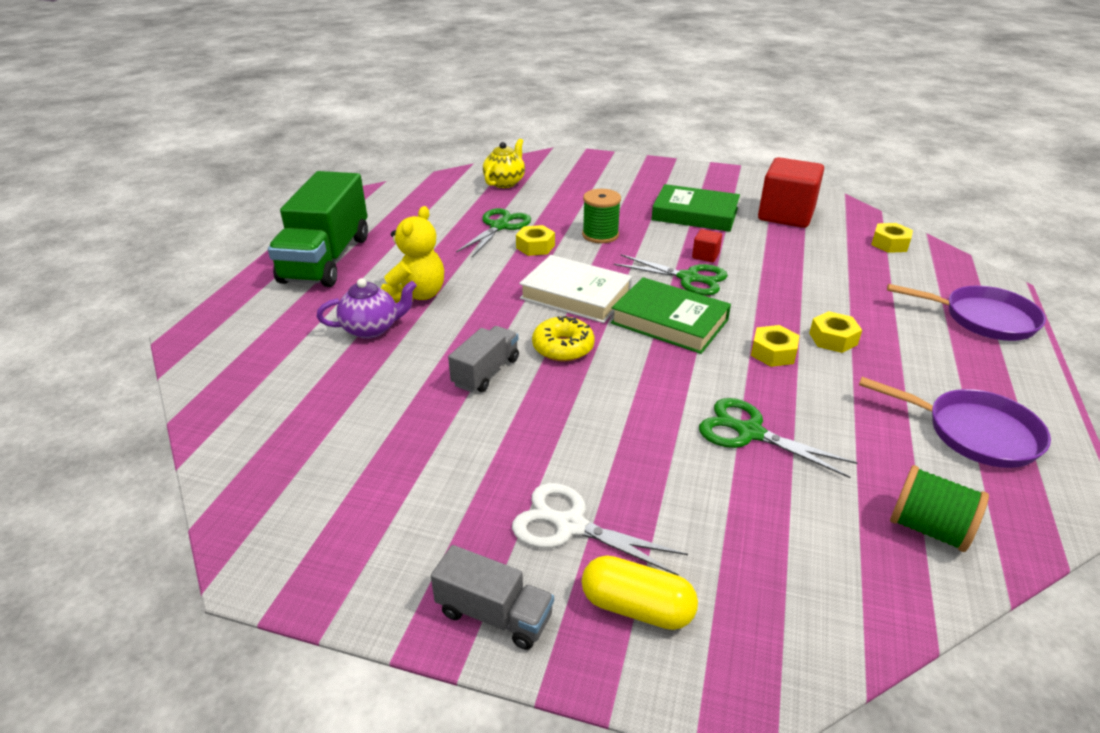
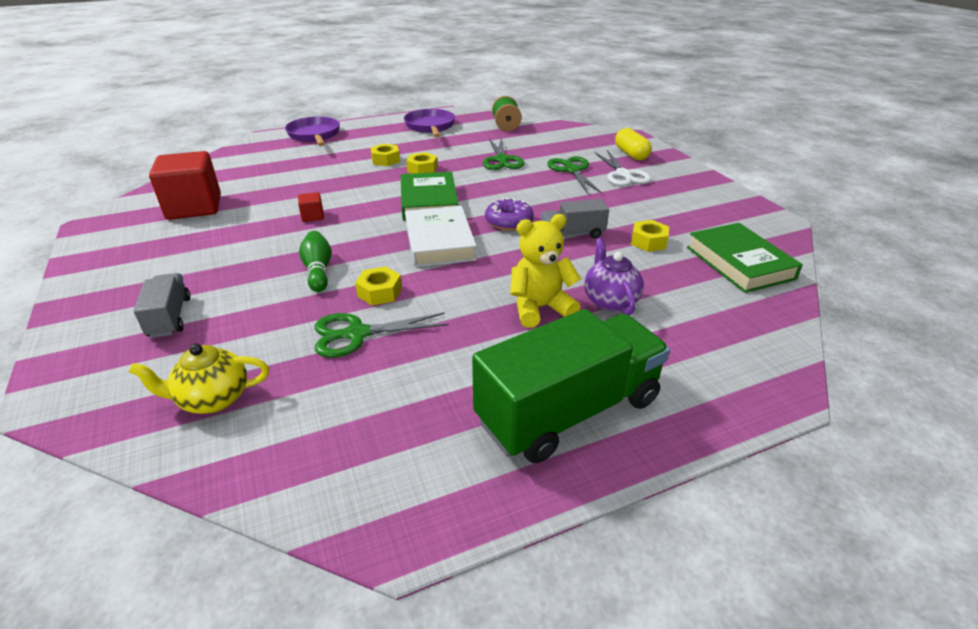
camera: 130 degrees left, 0 degrees up
purple teapot [317,278,417,339] -> purple teapot turned 45 degrees clockwise [584,238,644,315]
grey truck [431,545,554,650] -> grey truck moved to [134,273,190,338]
yellow donut [532,316,595,362] -> purple donut [485,198,534,231]
green spool [582,189,621,243] -> green bowling pin [299,231,331,292]
green scissors [614,254,728,295] -> green scissors moved to [547,156,602,194]
green book [651,184,740,232] -> green book moved to [687,223,803,293]
yellow nut [871,223,913,253] -> yellow nut moved to [631,220,669,252]

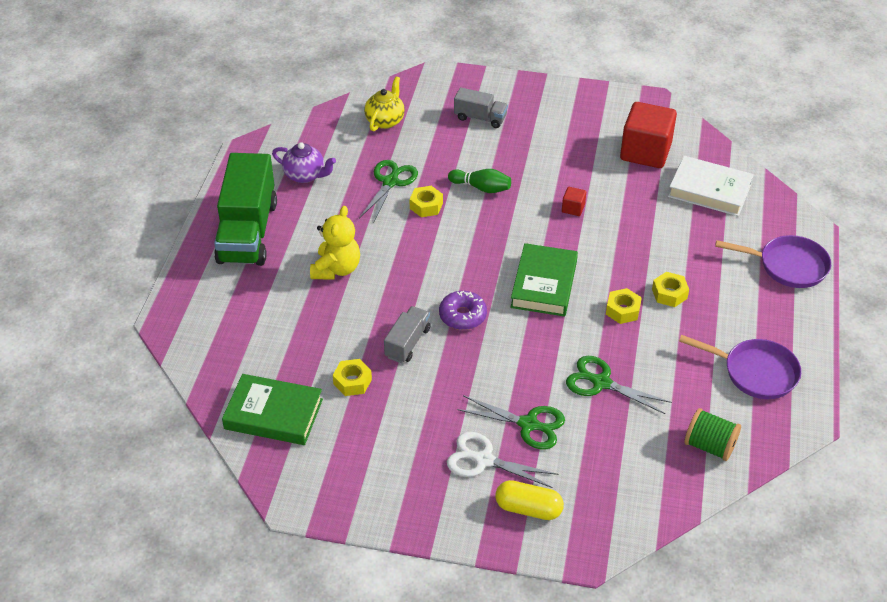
camera: 125 degrees right, 10 degrees up
green book [401,172,459,221] -> green book turned 75 degrees clockwise [510,243,578,317]
white book [405,206,477,267] -> white book moved to [668,156,754,216]
purple teapot [584,238,644,315] -> purple teapot moved to [272,142,336,183]

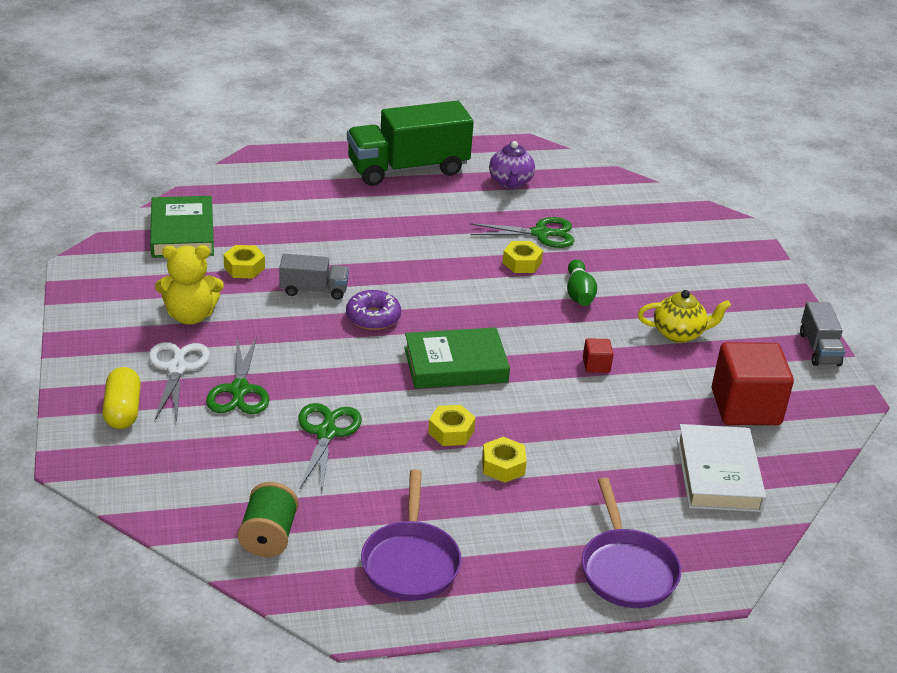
camera: 65 degrees right, 10 degrees down
yellow teddy bear [310,206,360,280] -> yellow teddy bear moved to [155,245,224,325]
yellow teapot [364,76,405,131] -> yellow teapot moved to [638,290,731,343]
grey truck [454,87,508,128] -> grey truck moved to [800,302,845,366]

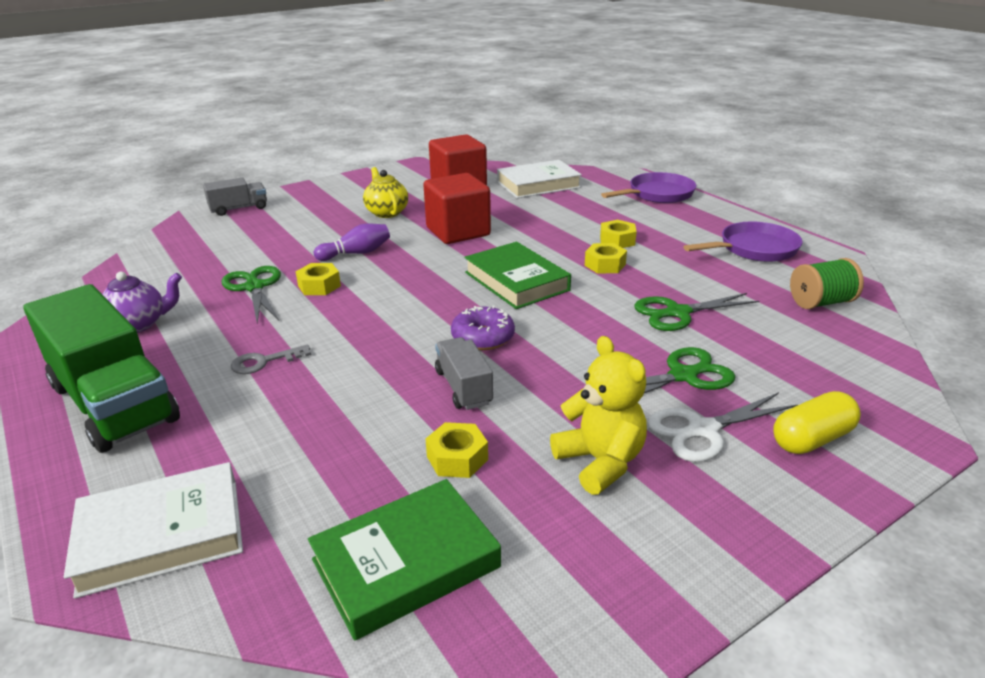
camera: 110 degrees left, 5 degrees down
green bowling pin [567,259,597,306] -> purple bowling pin [314,223,390,261]
red cube [583,339,613,373] -> red cube [423,173,491,244], size x2.34
grey truck [800,302,845,366] -> grey truck moved to [203,177,267,216]
none -> white book [64,462,243,599]
none -> grey key [231,344,311,374]

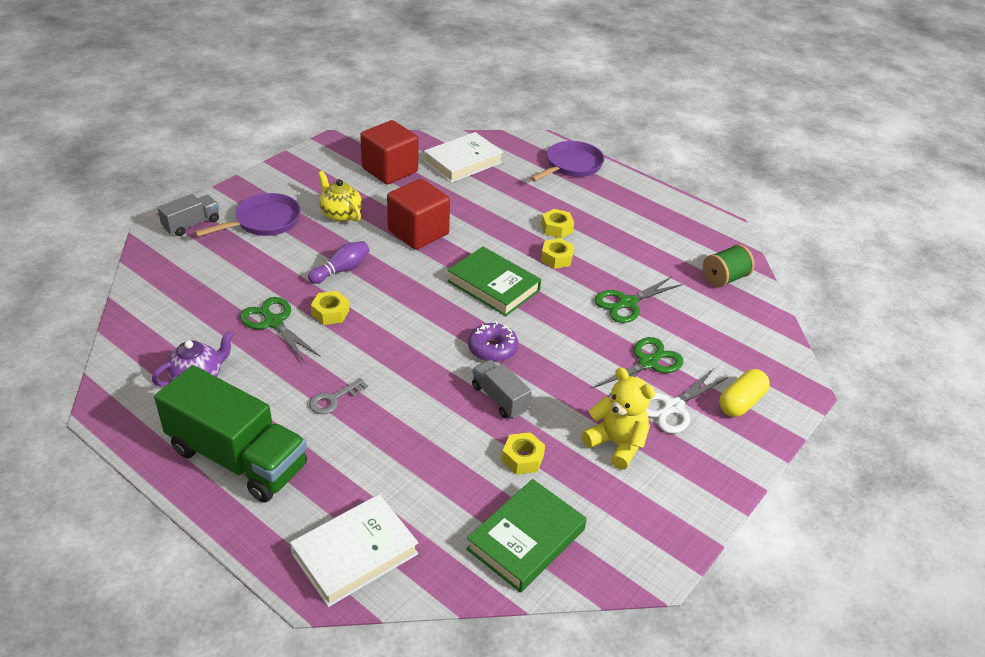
camera: 20 degrees left, 10 degrees up
purple pan [683,222,803,262] -> purple pan moved to [194,193,301,237]

